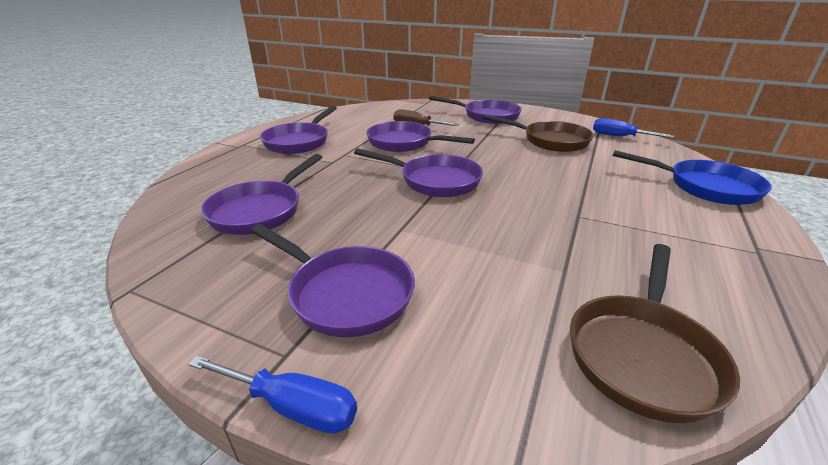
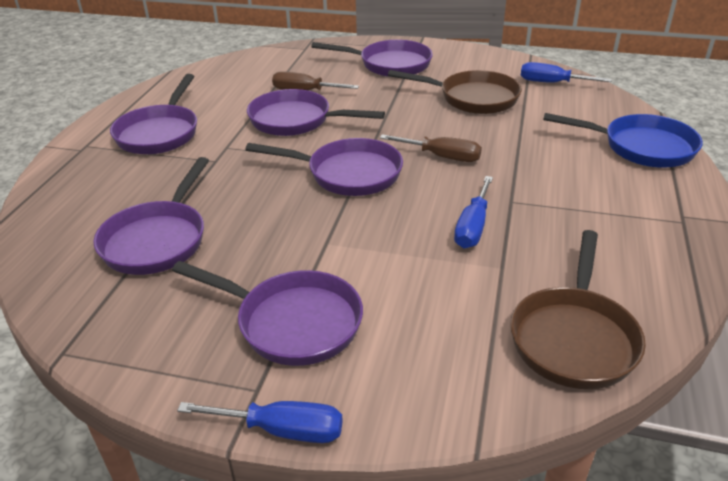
camera: 10 degrees left, 5 degrees up
none -> brown screwdriver [380,134,482,162]
none -> blue screwdriver [454,176,493,248]

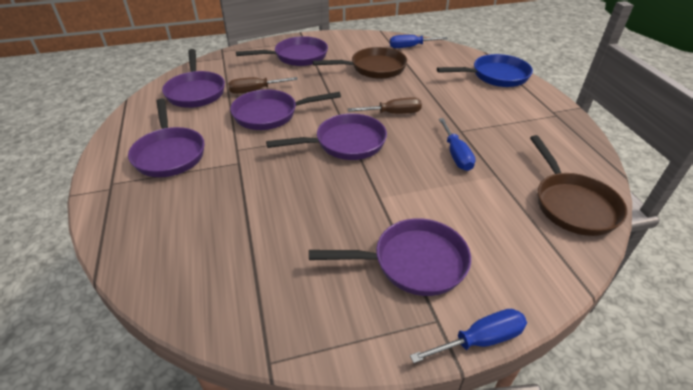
camera: 30 degrees left, 5 degrees up
purple pan [93,157,209,275] -> purple pan moved to [162,49,225,108]

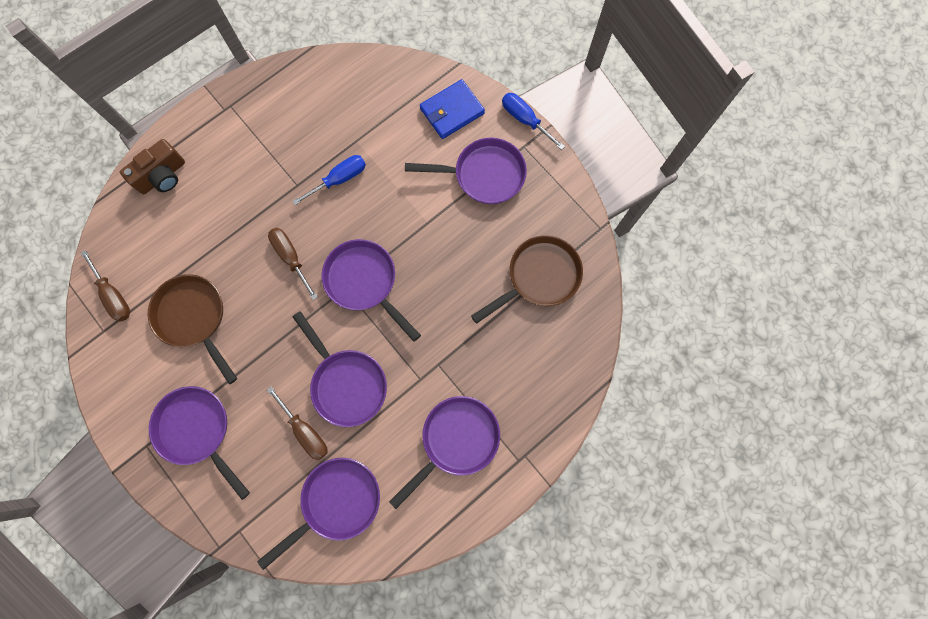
camera: 115 degrees left, 35 degrees up
purple pan [309,218,471,296] -> purple pan turned 120 degrees clockwise [405,138,527,204]
blue screwdriver [390,35,448,48] -> brown screwdriver [81,250,130,322]
blue pan [437,54,533,87] -> brown camera [120,139,185,194]
brown pan [530,135,627,236] -> brown pan moved to [471,235,583,324]
none -> blue wallet [420,79,485,139]

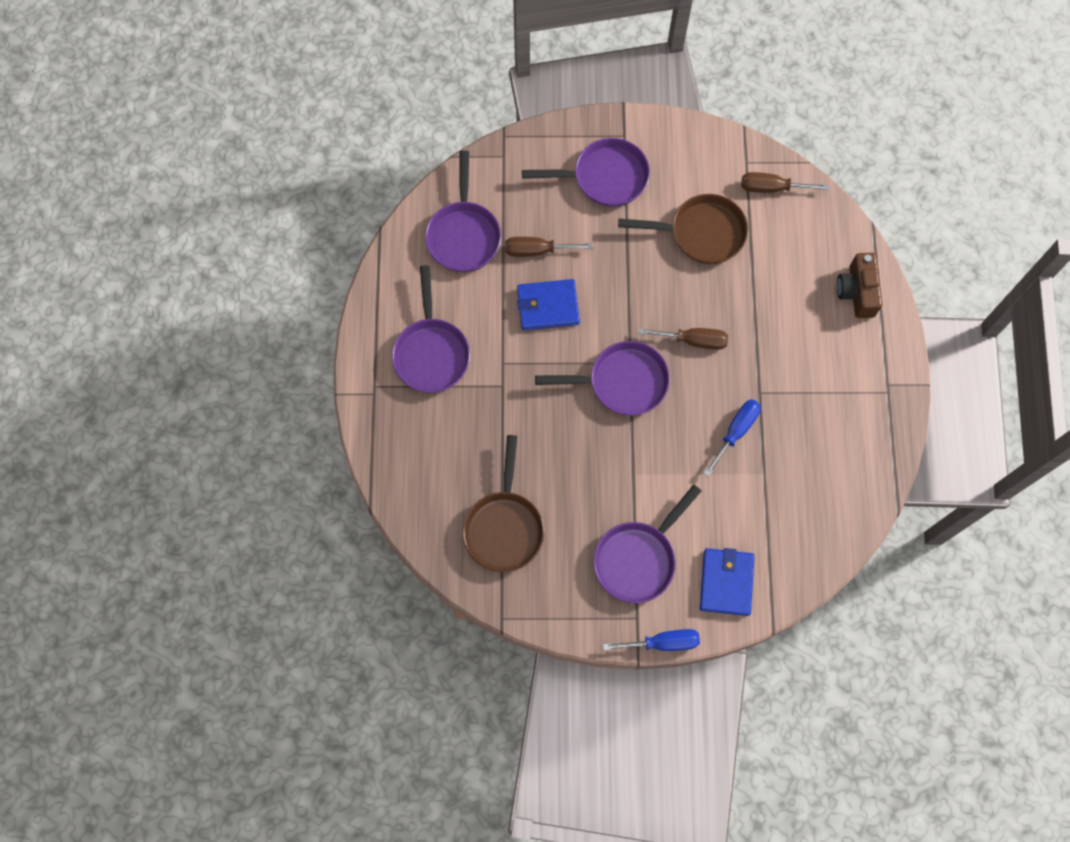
camera: 130 degrees right, 5 degrees down
blue screwdriver [292,155,366,205] -> blue screwdriver turned 150 degrees counterclockwise [704,399,761,477]
purple pan [292,311,387,427] -> blue wallet [517,279,580,330]

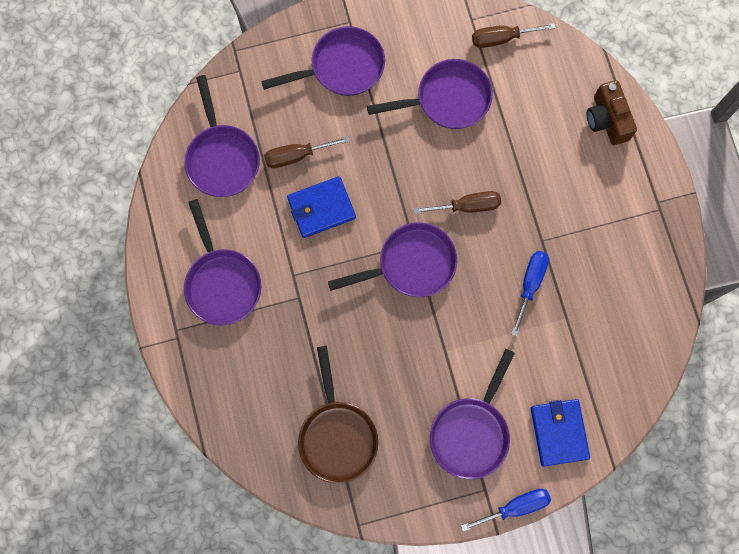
camera: 15 degrees left, 5 degrees up
brown pan [618,194,748,264] -> purple pan [367,59,493,129]

